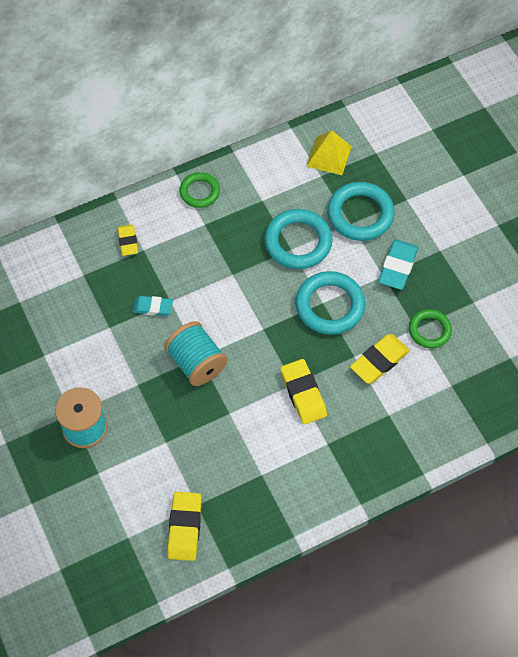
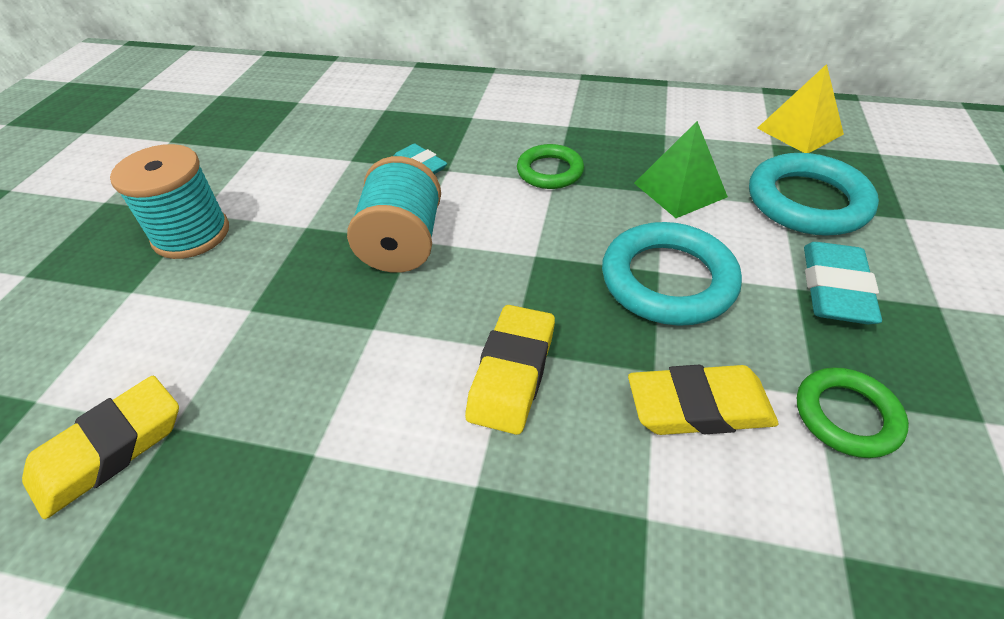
camera: 40 degrees right, 15 degrees down
yellow eraser [118,225,138,256] -> none
green ring [179,172,220,208] -> green ring moved to [517,144,584,189]
turquoise ring [264,209,333,269] -> green pyramid [634,121,728,218]
turquoise eraser [378,239,418,290] -> turquoise eraser turned 45 degrees counterclockwise [804,242,882,324]

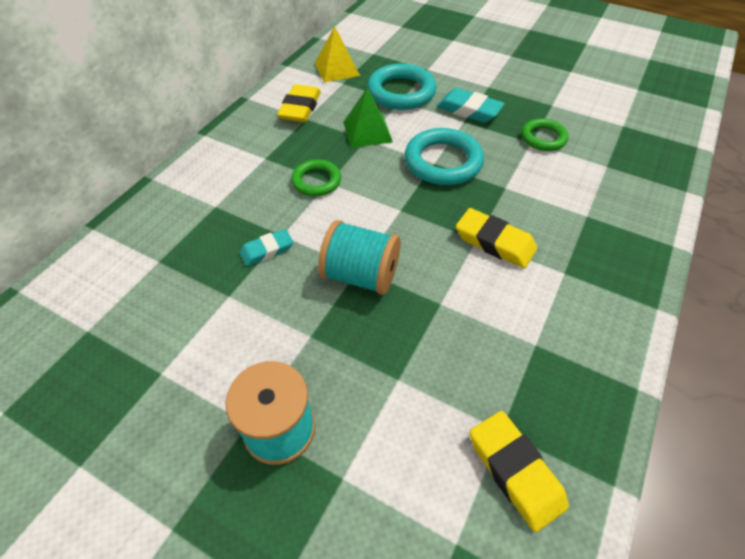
camera: 75 degrees left, 5 degrees up
yellow eraser [628,365,778,435] -> yellow eraser moved to [277,84,321,122]

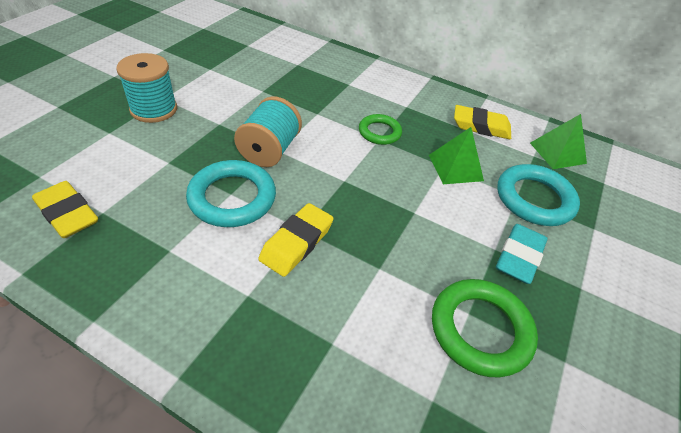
camera: 85 degrees right, 5 degrees down
turquoise eraser [240,229,293,266] -> none
yellow pyramid [315,26,360,82] -> green pyramid [530,114,587,169]
turquoise ring [405,128,484,185] -> turquoise ring moved to [186,160,276,227]
yellow eraser [470,411,569,532] -> yellow eraser turned 75 degrees clockwise [32,181,98,238]
green ring [522,119,569,151] -> green ring [432,279,538,377], size x1.64

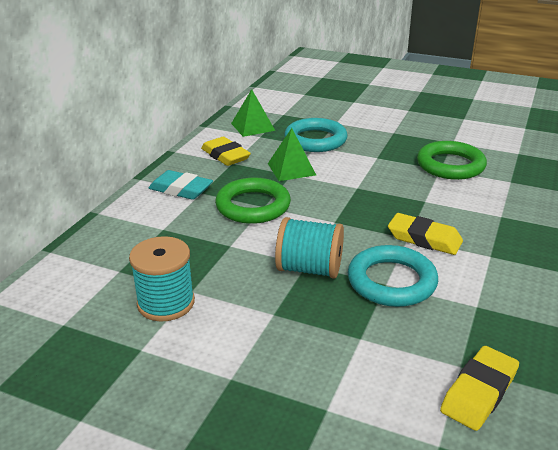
camera: 90 degrees left, 15 degrees down
turquoise spool [116,53,177,123] -> turquoise spool moved to [129,236,195,322]
green ring [359,114,402,145] -> green ring [215,178,291,224], size x1.64
yellow eraser [454,105,511,139] -> yellow eraser turned 45 degrees counterclockwise [201,137,251,166]
turquoise eraser [496,224,547,284] -> turquoise eraser moved to [149,170,213,200]

